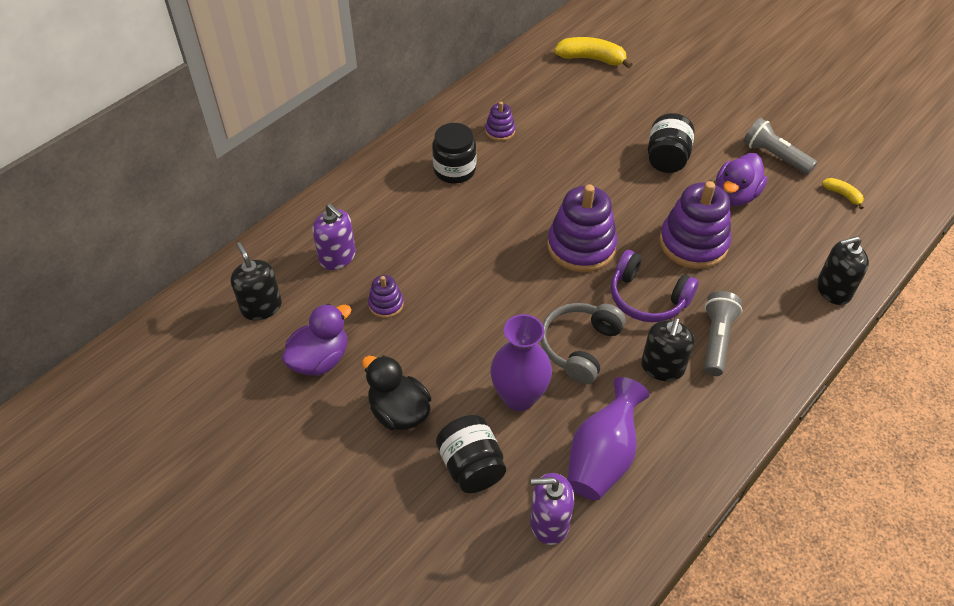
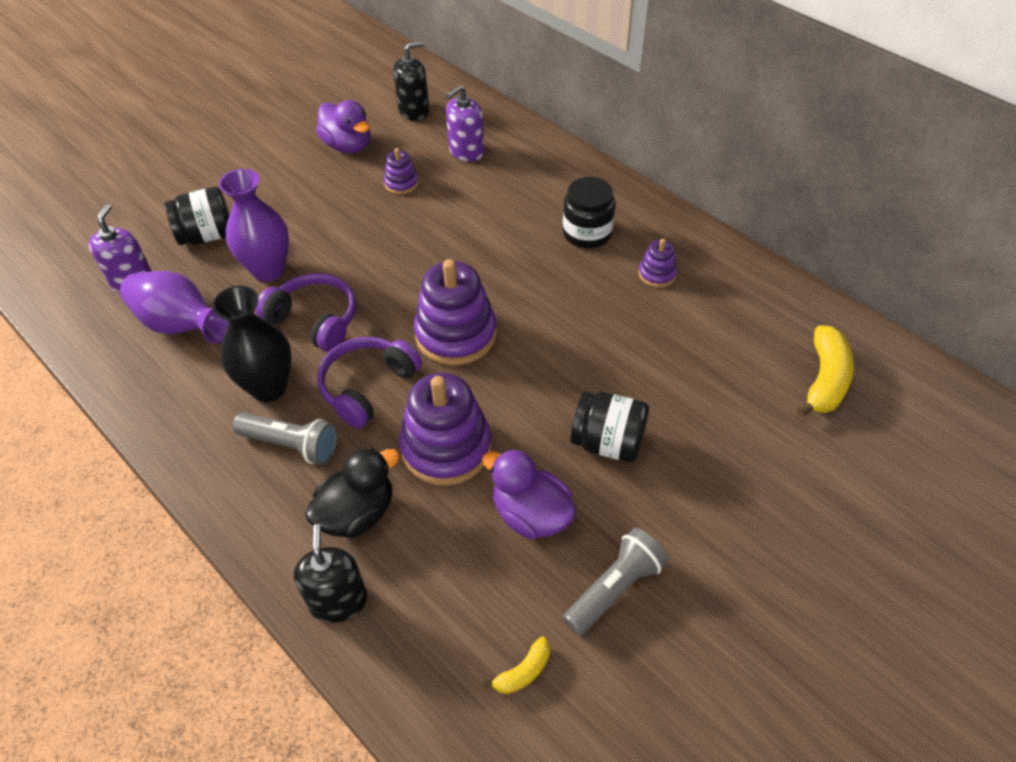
camera: 95 degrees right, 0 degrees up
black duck [362,355,431,430] -> black duck moved to [305,447,400,538]
grey headphones [541,303,626,384] -> purple headphones [255,273,356,352]
black soap dispenser [641,318,694,381] -> black vase [212,286,292,402]

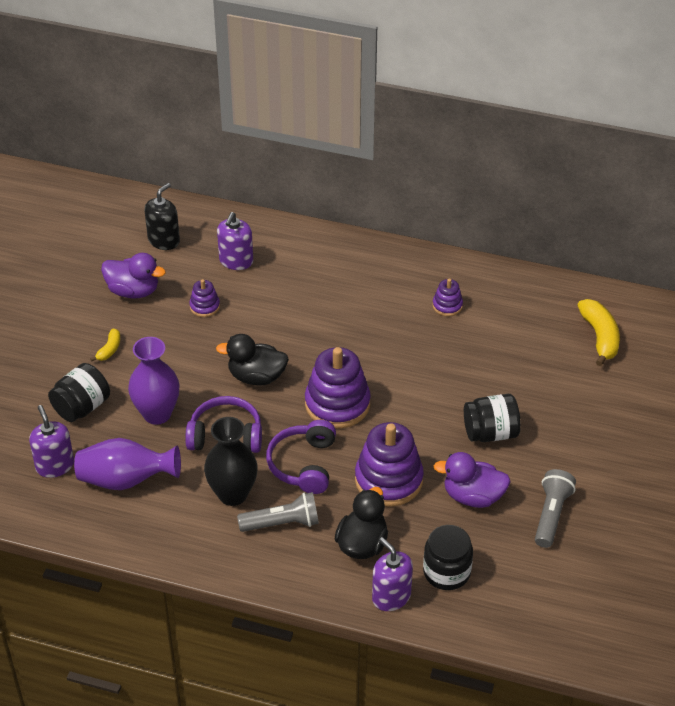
camera: 30 degrees left, 5 degrees down
black soap dispenser [294,524,367,623] -> purple soap dispenser [372,537,413,611]
yellow banana [483,636,550,694] -> yellow banana moved to [90,329,120,362]
black jar [563,177,615,248] -> black jar moved to [423,525,473,590]
none -> black duck [216,334,289,386]

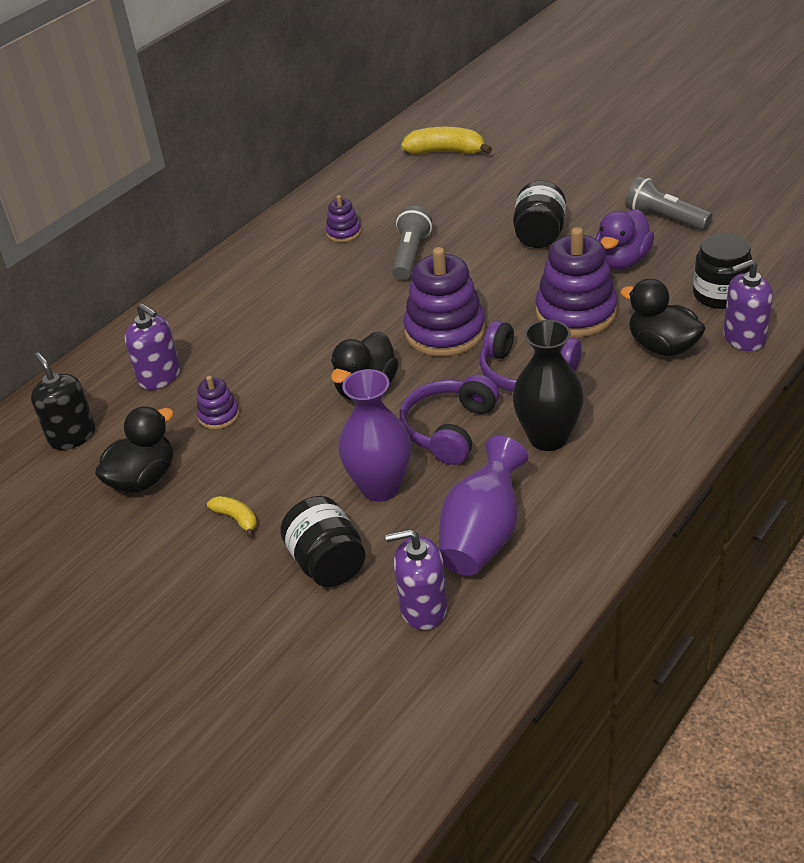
camera: 65 degrees left, 5 degrees down
purple duck [101,253,166,298] -> black duck [95,406,174,493]
grey flashlight [237,492,319,532] -> grey flashlight moved to [392,206,432,280]

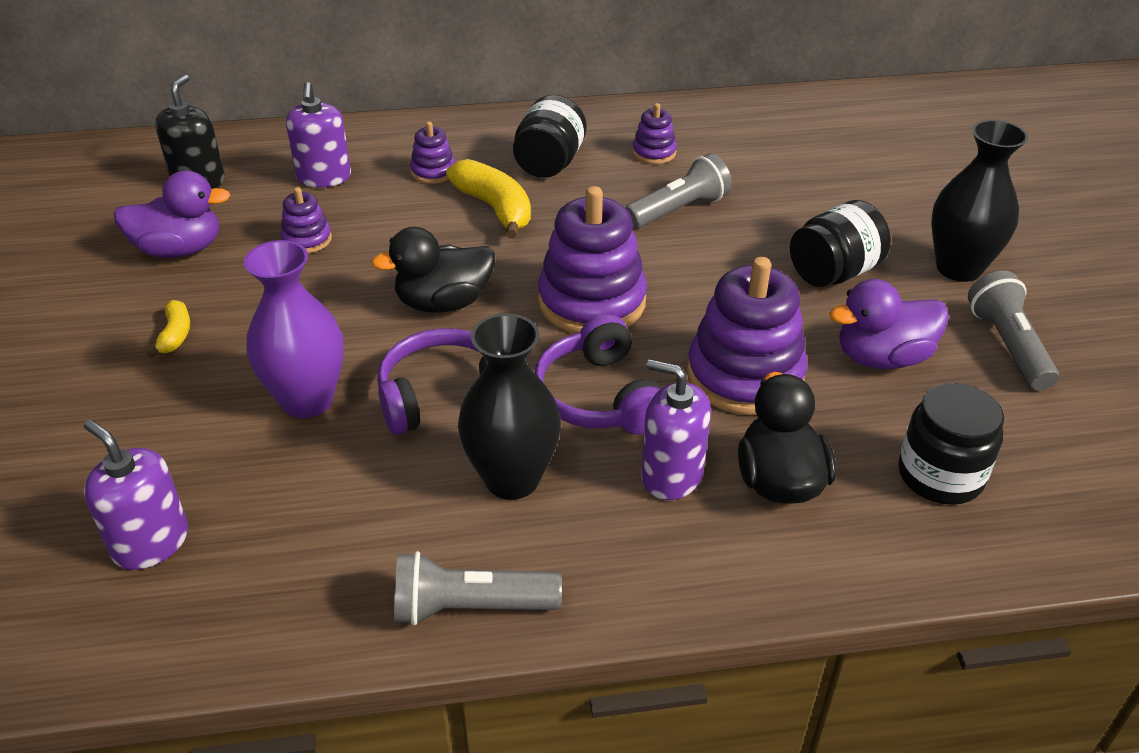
camera: 40 degrees right, 0 degrees up
black duck [95,406,174,493] -> purple duck [114,170,230,258]
black jar [280,496,366,587] -> black jar moved to [513,95,586,178]
yellow banana [401,127,492,155] -> yellow banana moved to [446,159,531,238]
purple vase [439,436,528,576] -> none
purple soap dispenser [723,260,773,351] -> purple soap dispenser moved to [641,359,711,500]
none -> grey flashlight [394,551,562,625]
none -> purple stacking toy [410,121,456,184]
none -> black vase [931,120,1028,282]

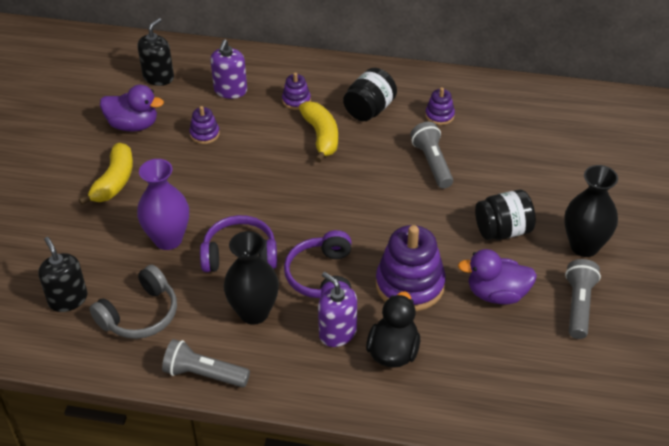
camera: 20 degrees right, 5 degrees up
purple soap dispenser [84,420,188,570] -> black soap dispenser [38,237,87,312]
yellow banana [147,300,190,358] -> yellow banana [79,143,133,205], size x1.87
black duck [371,227,495,313] -> none
purple stacking toy [538,186,647,334] -> none
grey flashlight [625,153,732,229] -> grey flashlight turned 90 degrees counterclockwise [410,122,453,189]
black jar [898,383,1004,505] -> none
none -> grey headphones [89,265,177,339]

